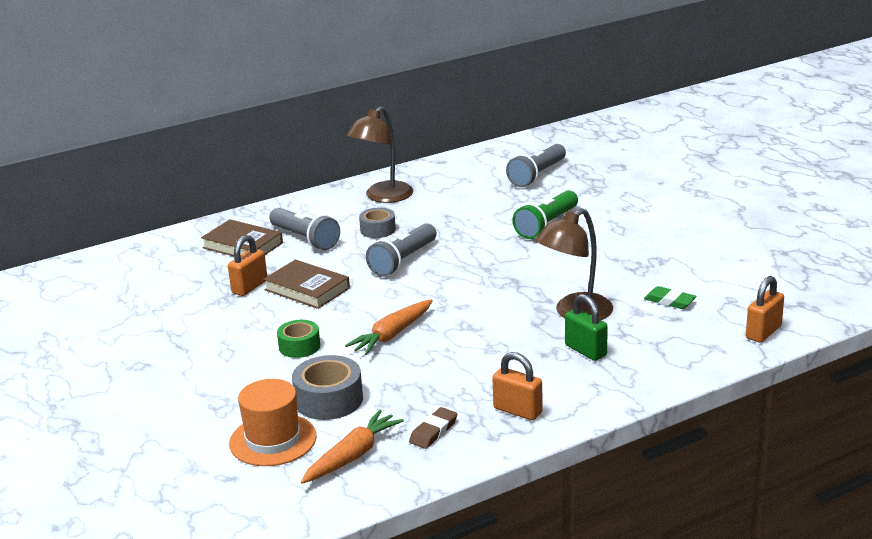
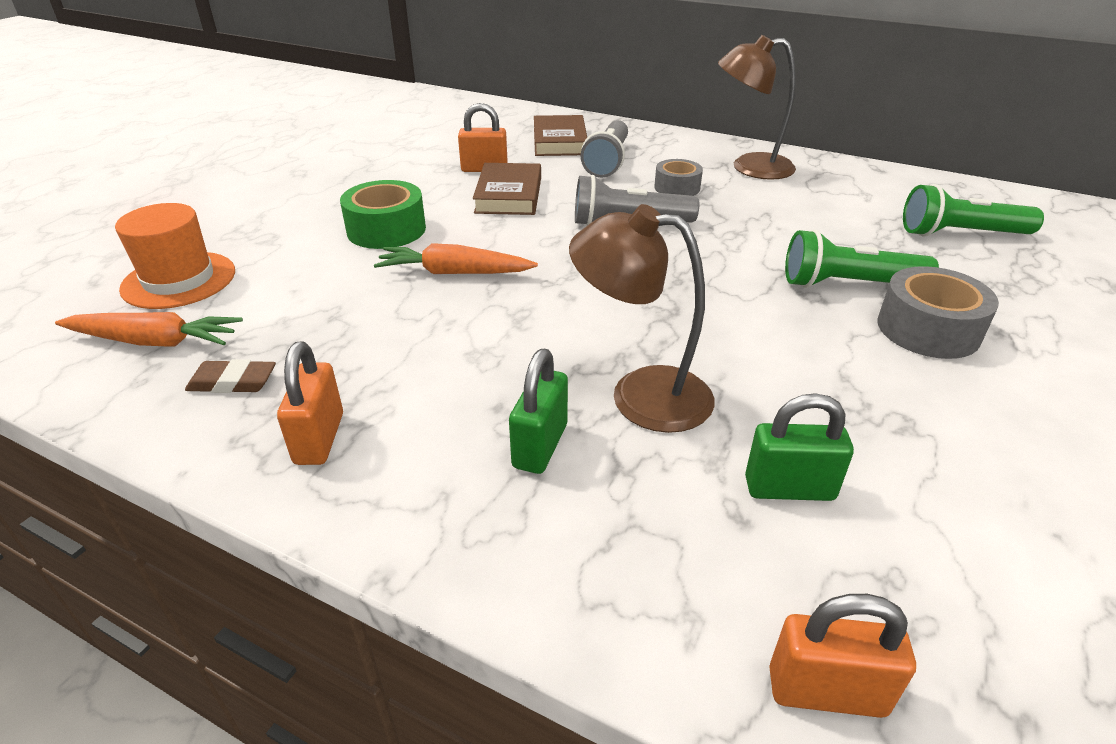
camera: 55 degrees right, 10 degrees up
green tape [277,320,320,358] -> green tape [340,180,426,249], size x1.54
grey tape [292,355,363,420] -> grey tape moved to [878,266,999,359]
grey flashlight [506,144,566,187] -> green flashlight [903,184,1044,237]
green eraser [644,286,696,309] -> green padlock [745,393,854,501]

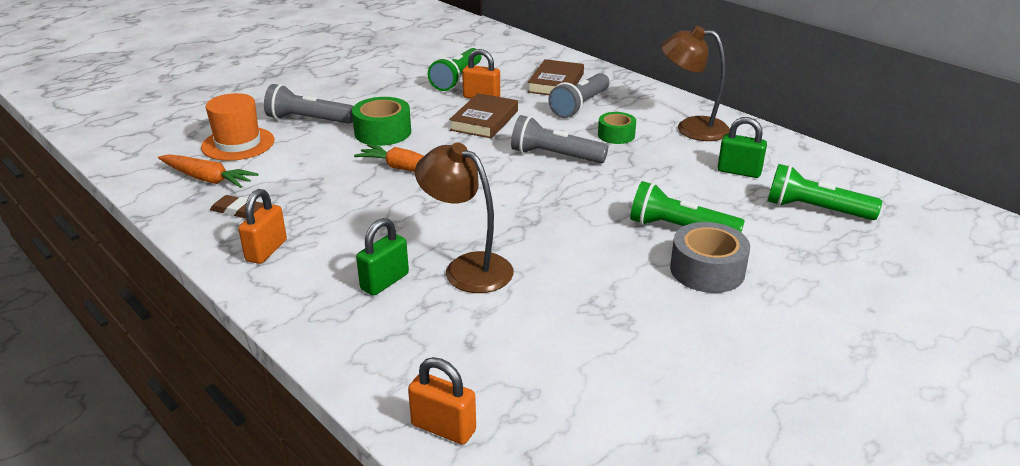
camera: 20 degrees right, 5 degrees down
grey tape [654,159,703,196] -> green tape [598,112,636,144]
green padlock [745,393,854,501] -> green padlock moved to [718,117,767,178]
none -> grey flashlight [264,84,353,124]
none -> green flashlight [428,48,481,91]

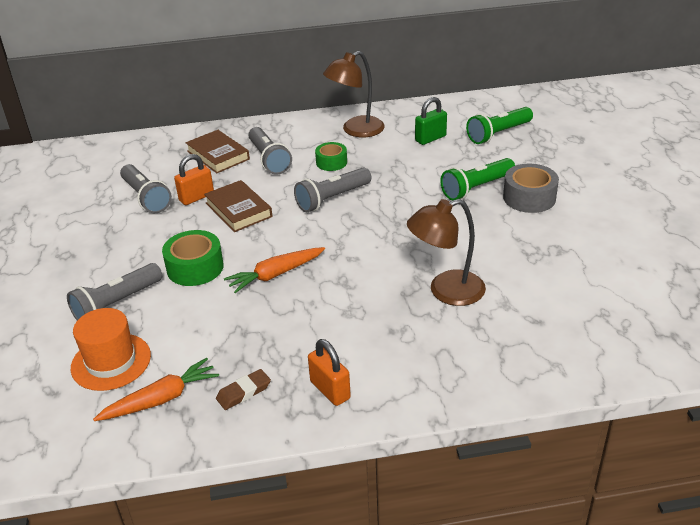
camera: 55 degrees left, 5 degrees up
green padlock [356,218,409,296] -> none
orange padlock [408,357,476,444] -> none
green flashlight [428,48,481,91] -> grey flashlight [120,164,172,213]

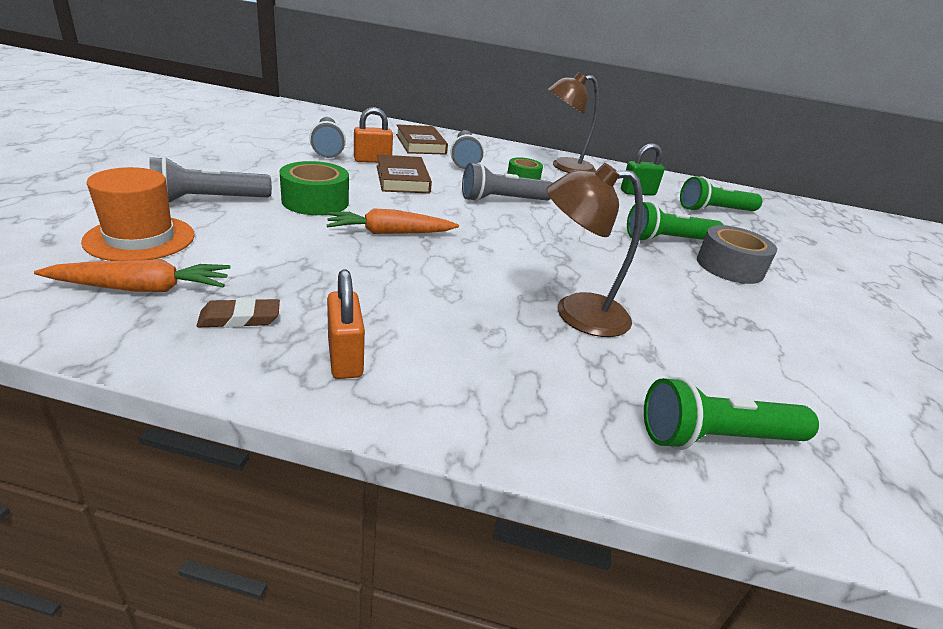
camera: 15 degrees right, 5 degrees down
none -> green flashlight [644,377,819,450]

